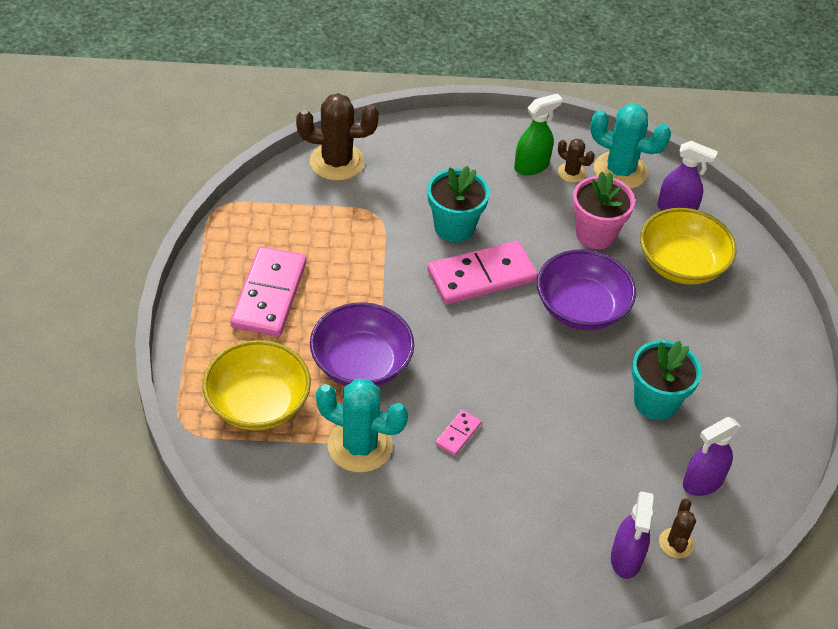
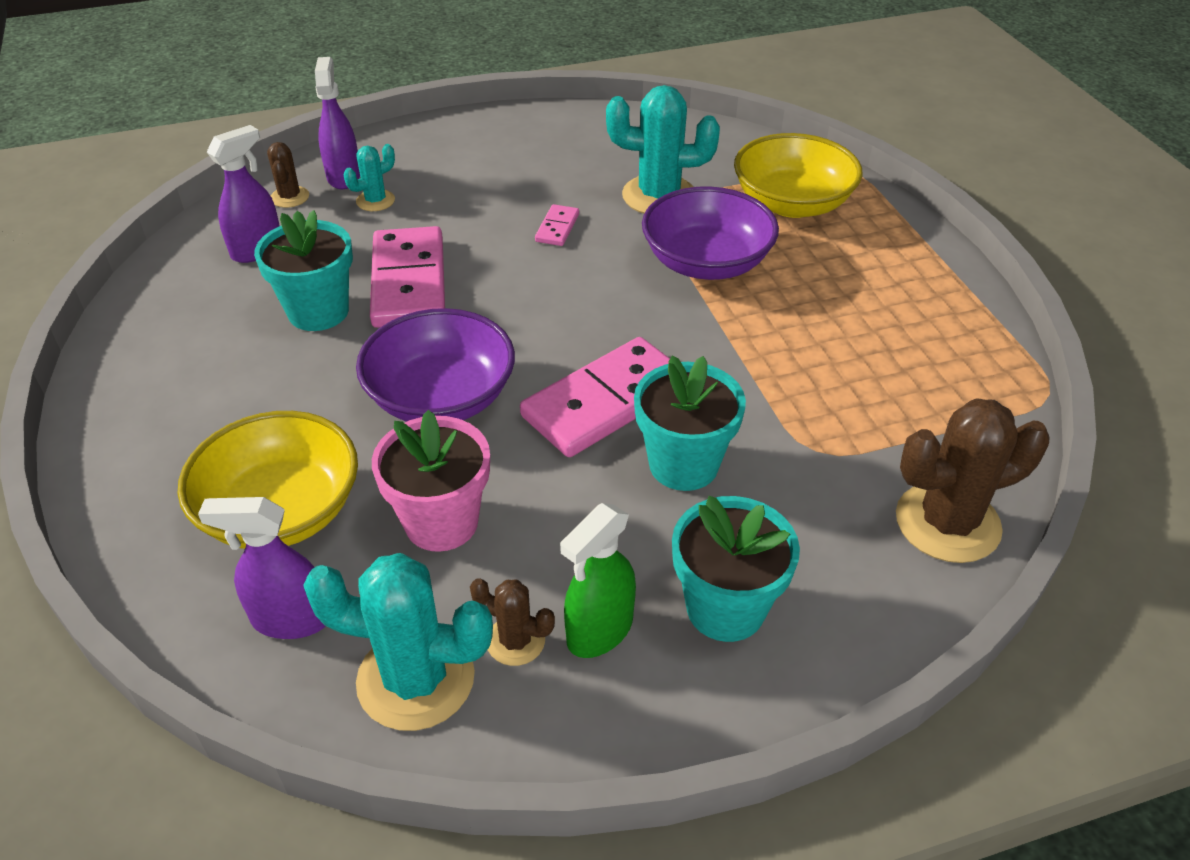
camera: 165 degrees right, 5 degrees down
pink domino [230,246,307,337] -> pink domino moved to [370,226,445,328]
none -> turquoise cactus [344,144,395,211]
none -> turquoise flower pot [672,496,800,642]

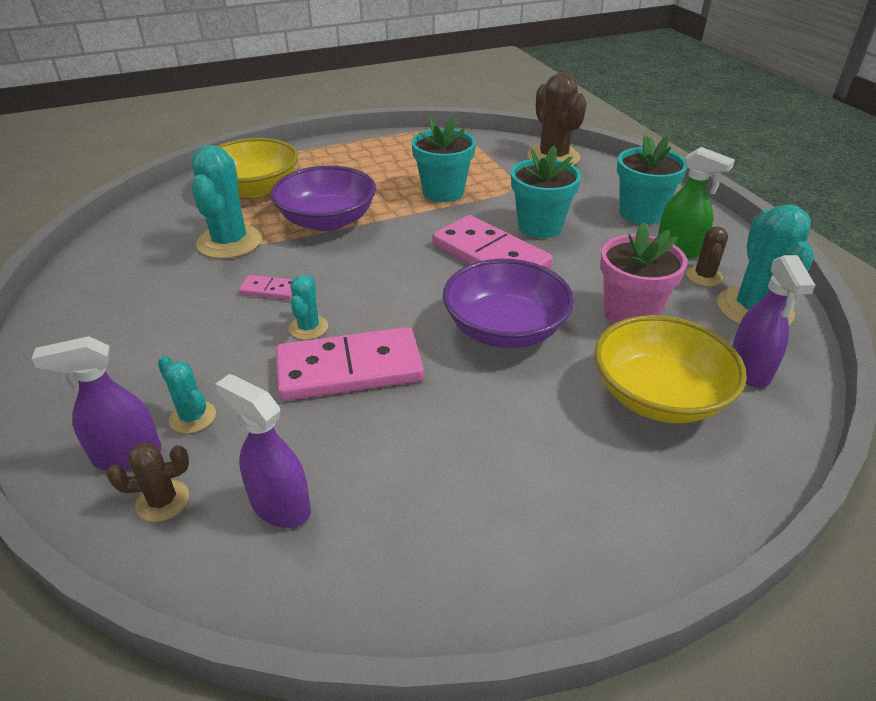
camera: 95 degrees left, 5 degrees down
turquoise flower pot [254,210,353,331] -> turquoise flower pot moved to [412,116,476,202]
none -> turquoise cactus [289,275,328,340]

